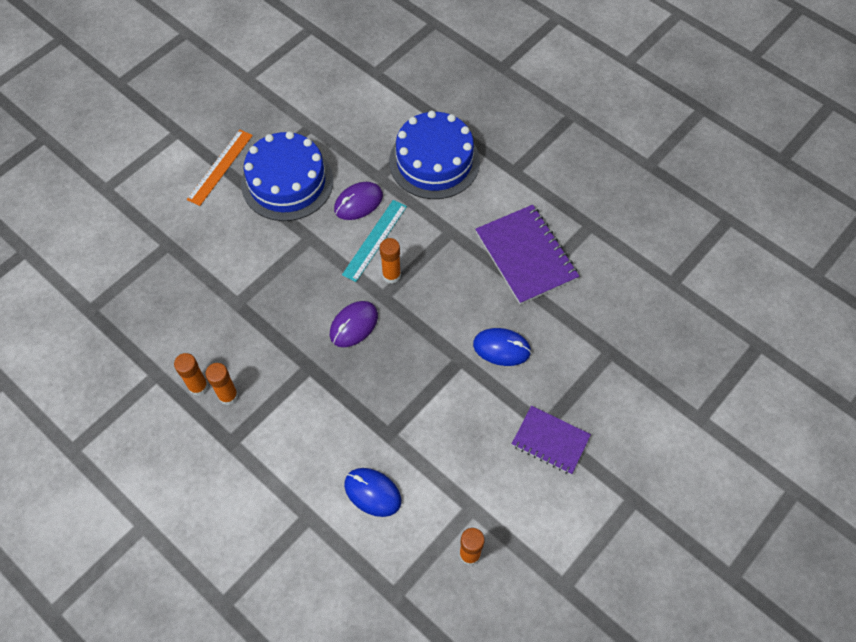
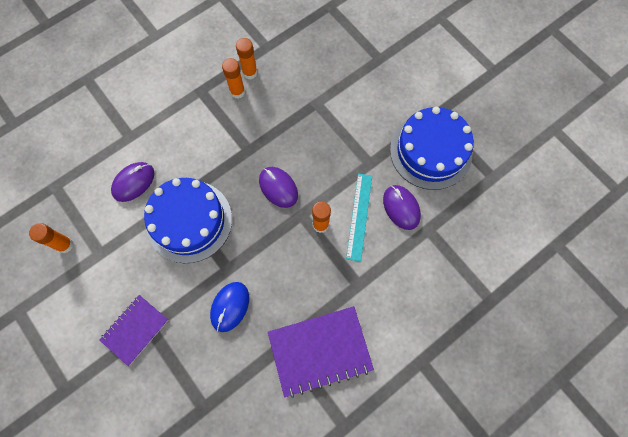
camera: 100 degrees right, 10 degrees up
orange ruler [187,130,253,206] -> none
turquoise ruler [342,200,407,282] -> turquoise ruler turned 60 degrees clockwise [346,174,372,262]
blue mouse [344,468,401,517] -> purple mouse [111,162,154,202]
blue cake [389,110,480,199] -> blue cake moved to [144,178,232,263]

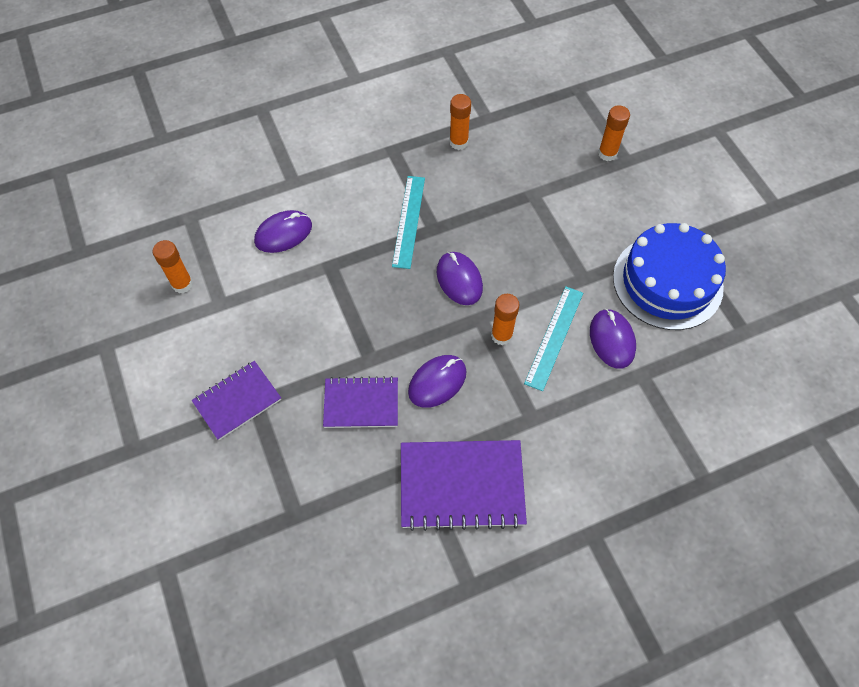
camera: 15 degrees right, 10 degrees down
blue cake [144,178,232,263] -> none
blue mouse [210,282,249,332] -> purple notebook [323,376,398,428]
orange glue stick [222,58,245,99] -> orange glue stick moved to [598,105,630,161]
none -> turquoise ruler [392,176,425,269]
none -> purple mouse [408,355,467,408]

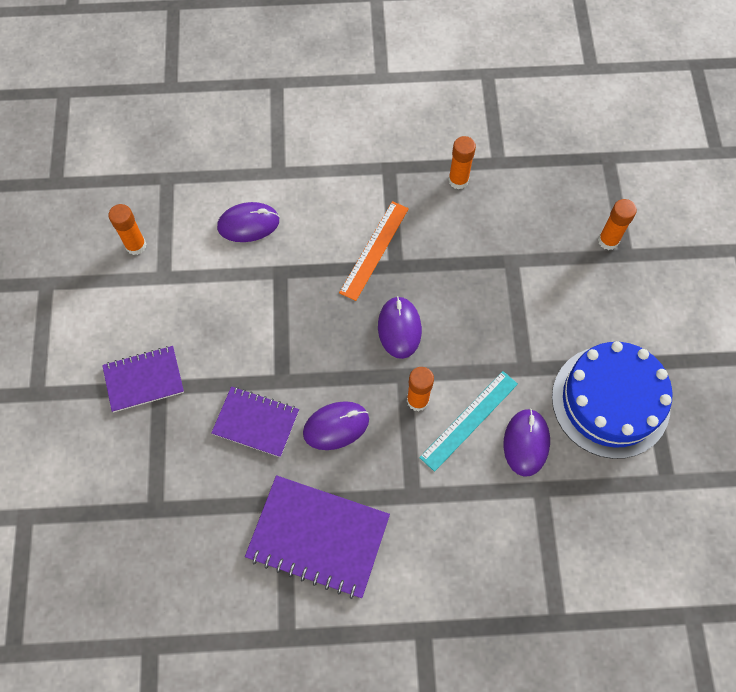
camera: 20 degrees right, 5 degrees up
turquoise ruler [392,176,425,269] -> orange ruler [339,201,409,301]

